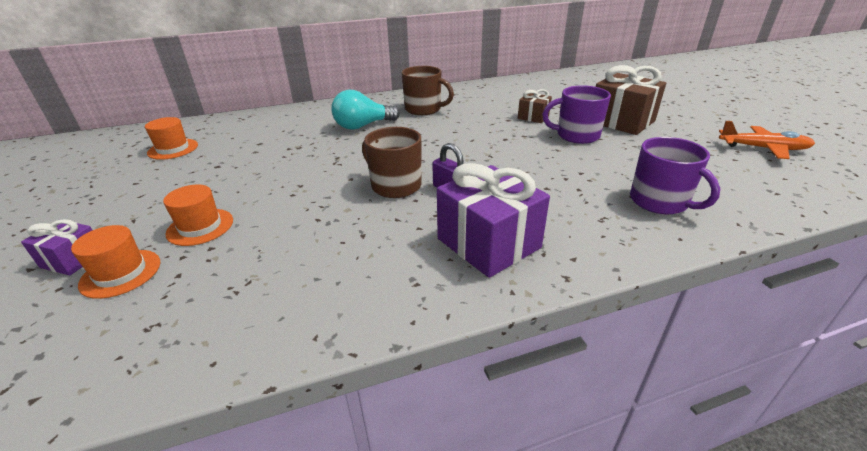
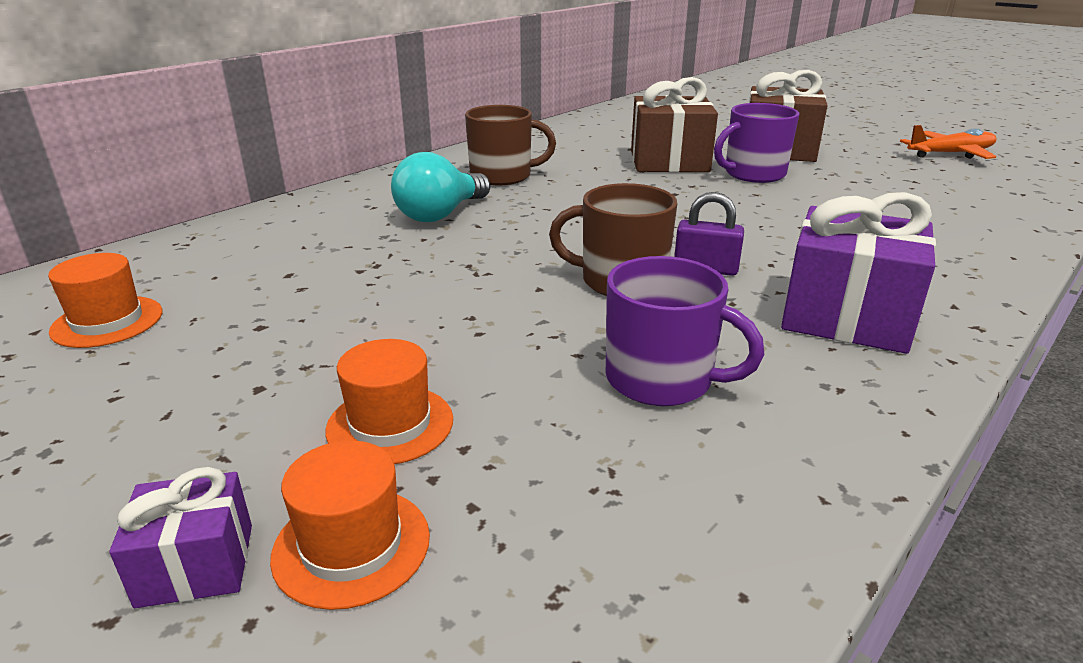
camera: 30 degrees left, 5 degrees down
brown gift [518,89,552,123] -> brown gift [631,77,718,172], size x1.91
purple mug [630,137,720,214] -> purple mug moved to [606,256,764,406]

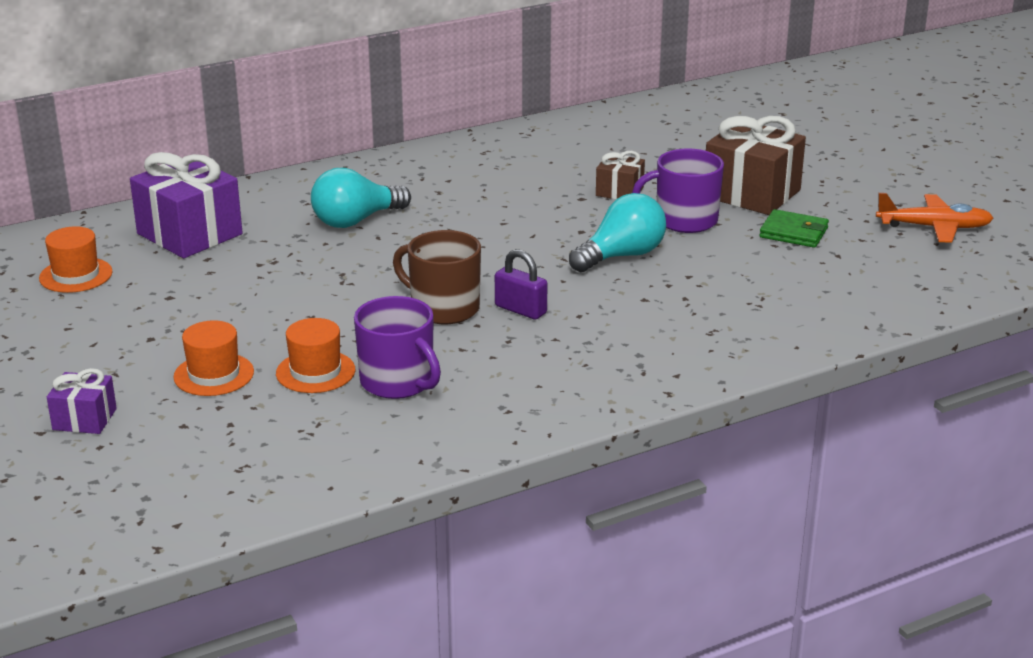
camera: 20 degrees right, 0 degrees up
orange hat [270,440,430,610] -> orange hat moved to [276,318,355,393]
brown mug [465,105,556,185] -> none
brown gift [631,77,718,172] -> brown gift [596,151,645,199], size x0.52
purple gift [781,192,936,354] -> purple gift moved to [130,152,243,258]
none -> turquoise light bulb [569,193,666,272]
none -> green wallet [760,209,829,248]

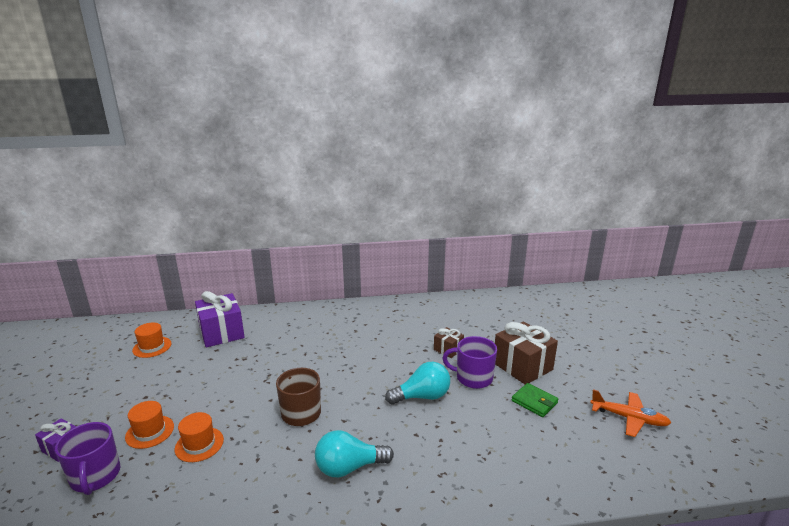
camera: 20 degrees right, 5 degrees down
turquoise light bulb [311,168,411,228] -> turquoise light bulb moved to [315,430,394,477]
purple mug [354,296,441,399] -> purple mug moved to [55,422,120,495]
purple padlock [495,249,547,319] -> none

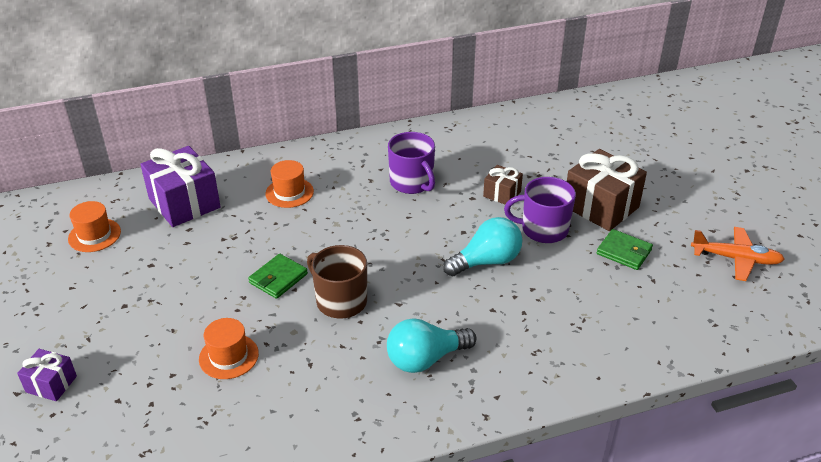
camera: 10 degrees left, 15 degrees up
purple mug [55,422,120,495] -> purple mug moved to [388,132,435,194]
orange hat [125,401,174,449] -> orange hat moved to [265,160,314,208]
none -> green wallet [248,254,308,299]

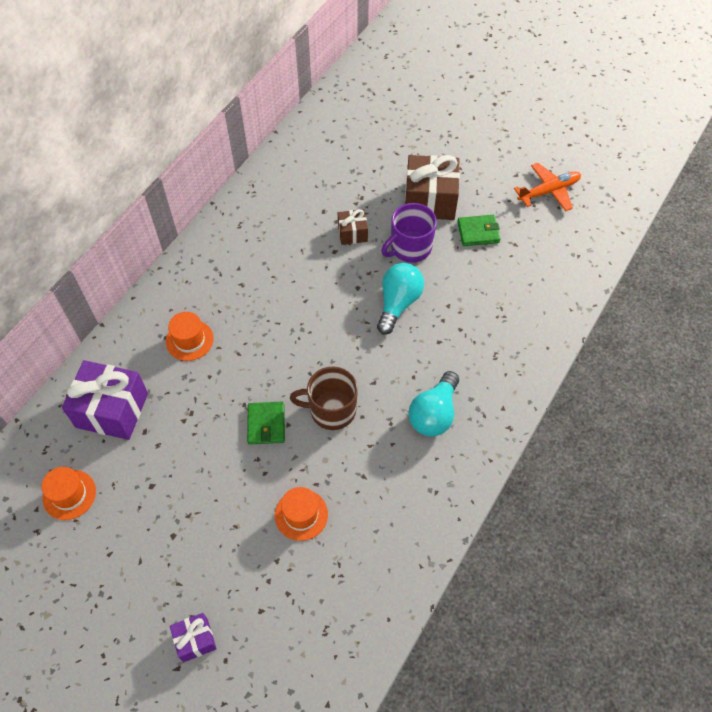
camera: 40 degrees left, 20 degrees up
purple mug [388,132,435,194] -> none

